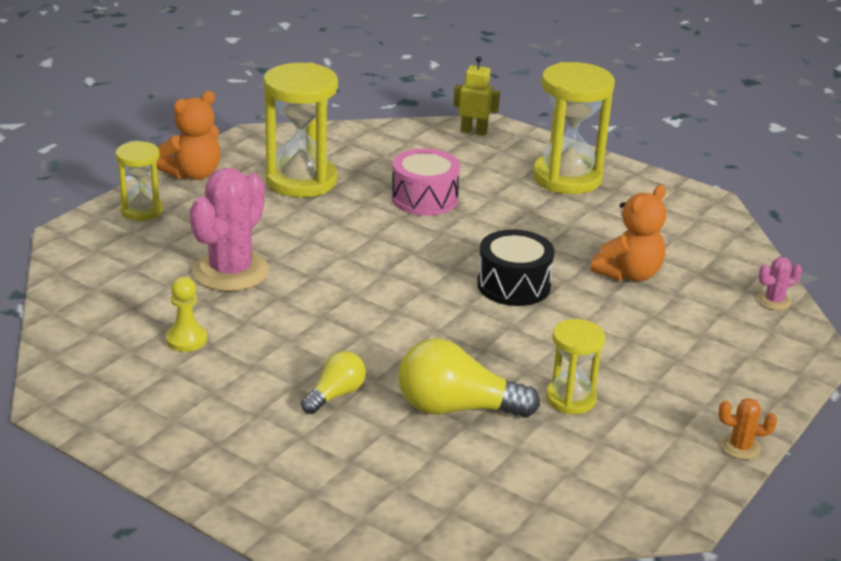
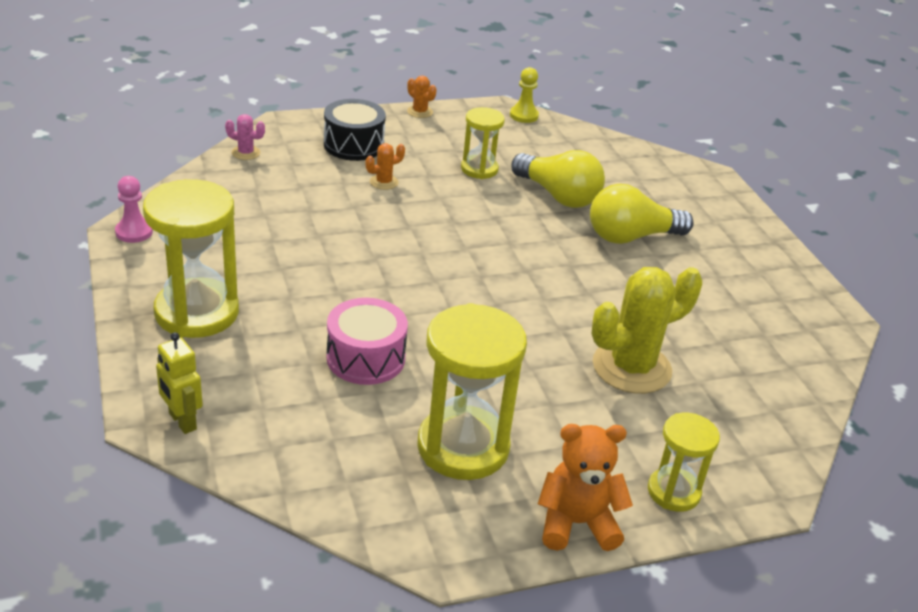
camera: 145 degrees left, 5 degrees up
yellow pawn [166,277,207,352] -> yellow pawn moved to [510,67,539,123]
pink cactus [190,168,269,292] -> yellow cactus [591,267,702,394]
yellow light bulb [301,351,366,414] -> yellow light bulb [590,184,694,244], size x1.75
black drum [477,229,555,306] -> black drum moved to [324,99,386,161]
orange teddy bear [591,185,666,281] -> none
none -> pink pawn [115,176,153,243]
none -> orange cactus [366,143,405,190]

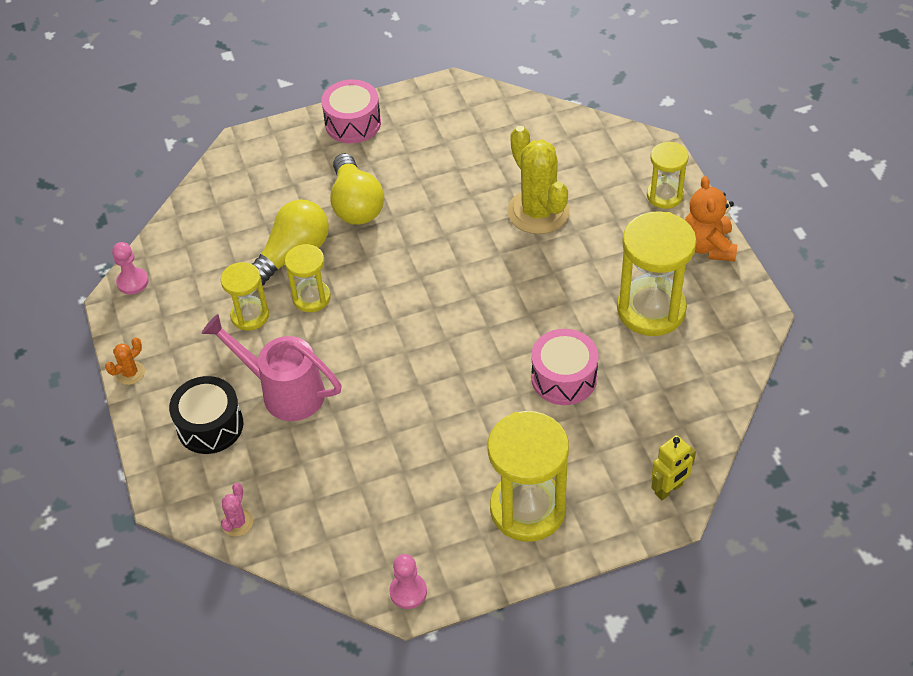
camera: 85 degrees left, 15 degrees up
orange cactus [366,143,405,190] -> pink watering can [202,314,342,421]
yellow pawn [510,67,539,123] -> pink pawn [112,242,149,295]
none -> yellow hourglass [285,244,331,312]
none -> pink drum [321,79,381,143]

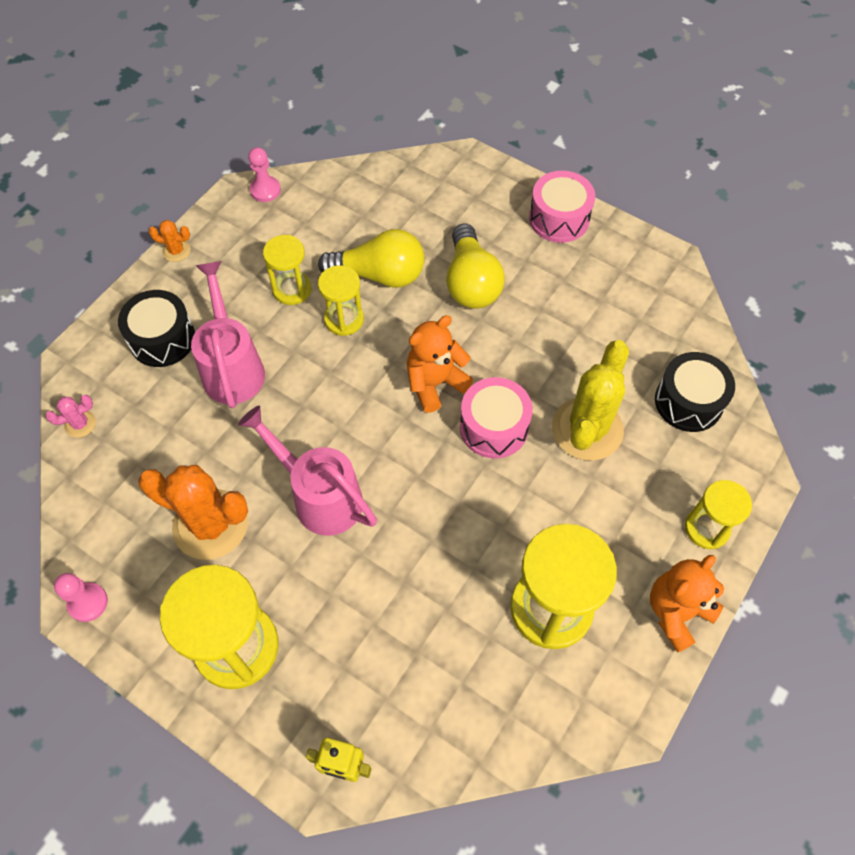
camera: 50 degrees right, 10 degrees up
yellow light bulb [330,153,384,225] -> yellow light bulb turned 45 degrees counterclockwise [446,223,505,309]
pink drum [531,329,599,405] -> pink drum moved to [460,377,533,459]
none -> orange cactus [138,465,248,560]
none -> pink watering can [238,406,377,536]
none -> orange teddy bear [407,315,473,413]
none -> black drum [655,352,735,432]

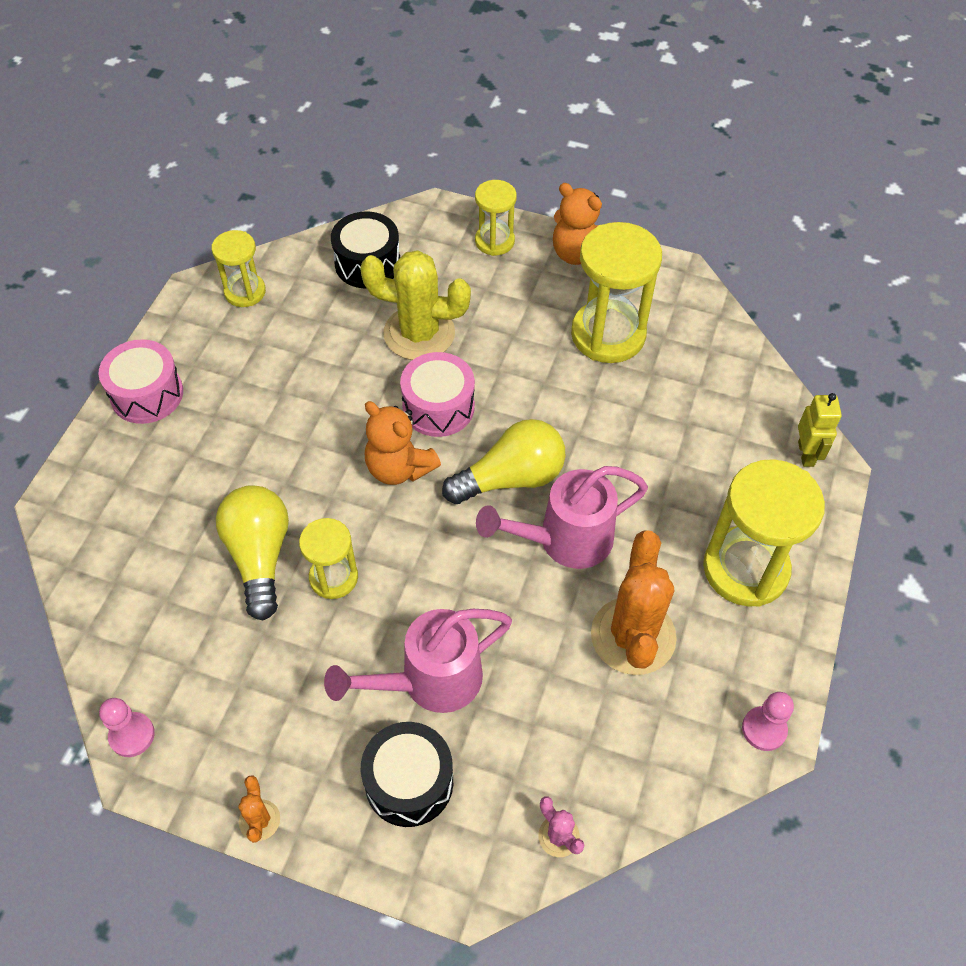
camera: 105 degrees left, 5 degrees down
pink watering can [238,406,377,536] -> pink watering can turned 45 degrees clockwise [476,466,648,569]
yellow hourglass [263,235,311,305] -> yellow hourglass moved to [212,230,266,307]
yellow light bulb [446,223,505,309] -> yellow light bulb moved to [442,419,565,504]

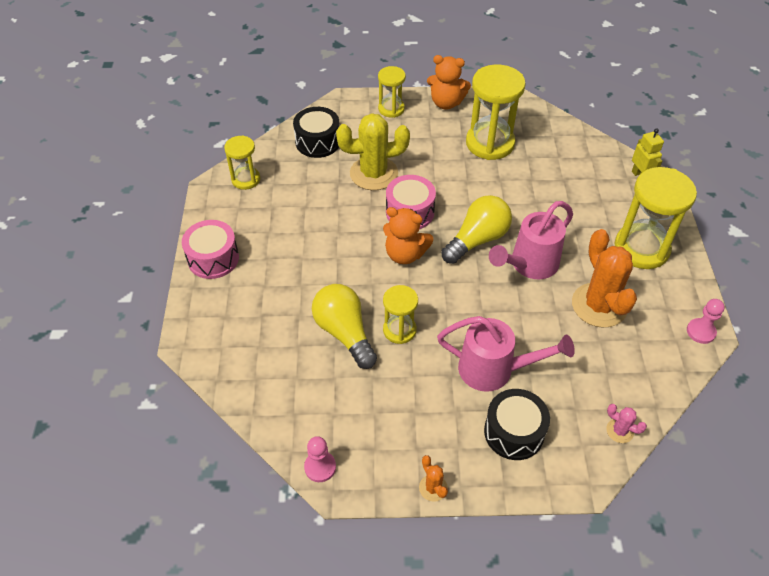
camera: 20 degrees left, 5 degrees down
pink watering can [324,609,512,713] -> pink watering can turned 120 degrees counterclockwise [437,316,575,392]

